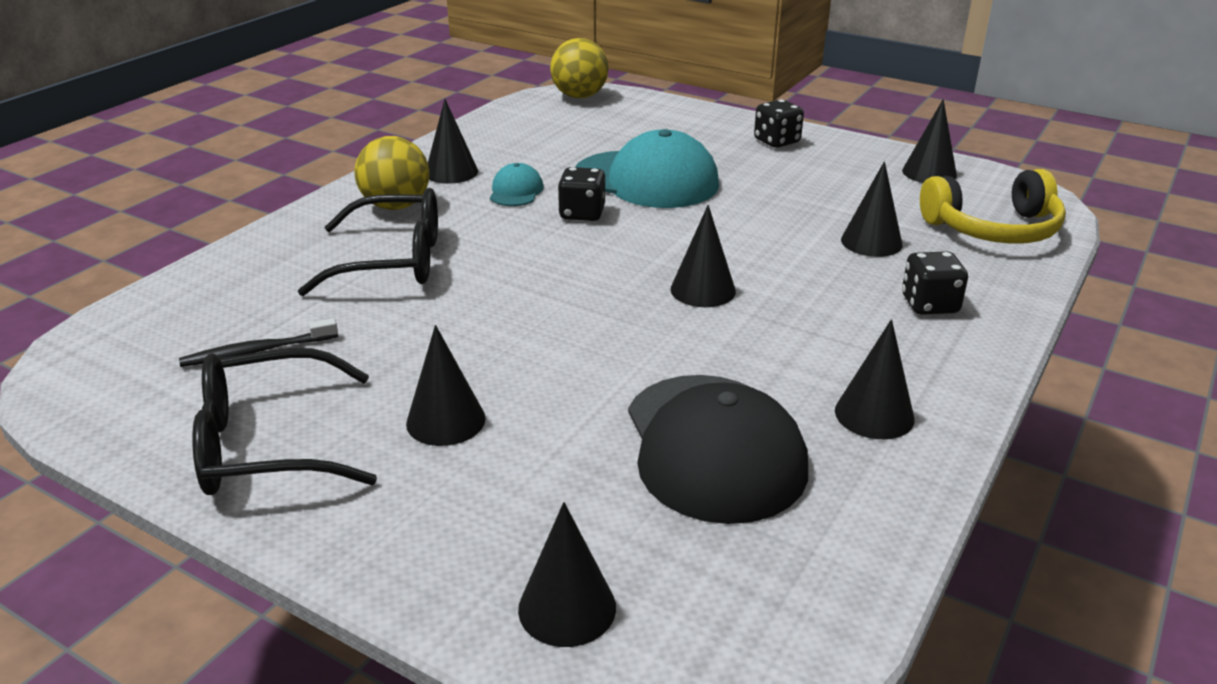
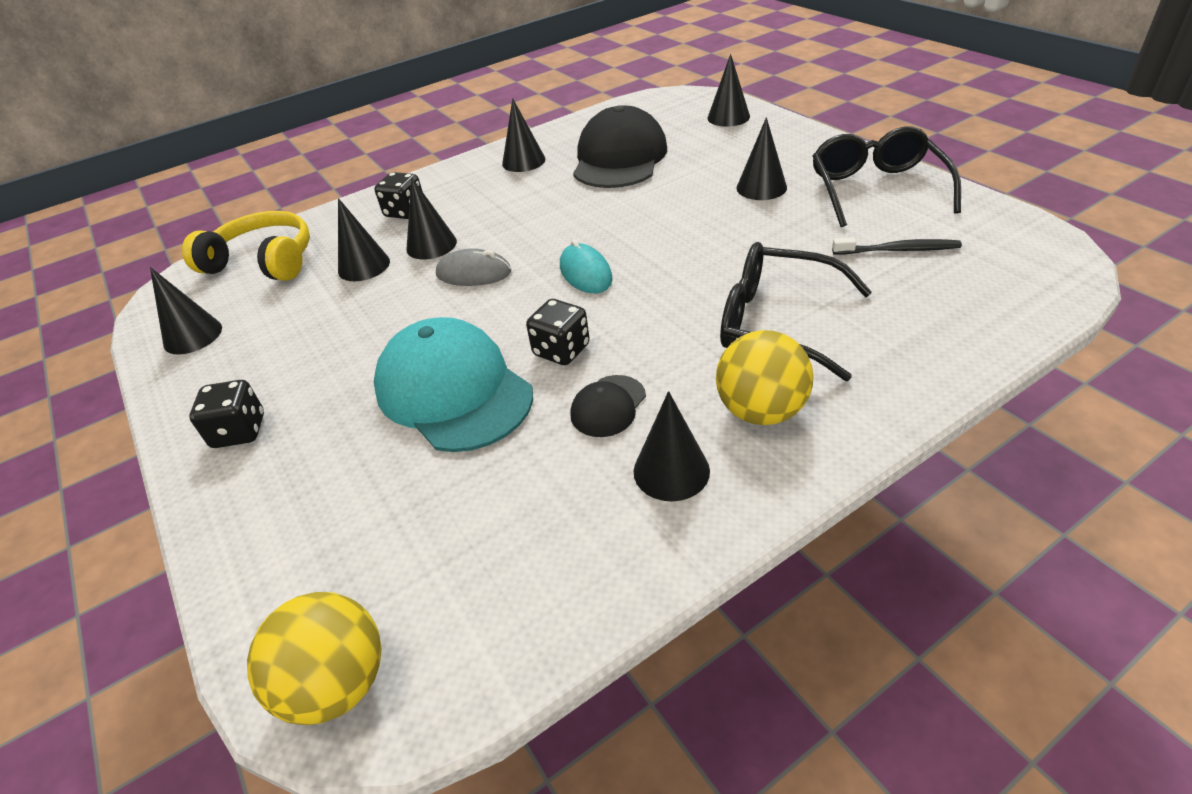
camera: 150 degrees left, 10 degrees up
black glasses [192,348,377,495] -> black glasses turned 105 degrees counterclockwise [813,126,961,227]
turquoise cap [490,163,544,206] -> black cap [570,375,646,437]
black cone [671,205,736,307] -> black cone moved to [406,177,457,260]
none -> grey mouse [436,248,511,286]
none -> turquoise mouse [560,240,613,293]

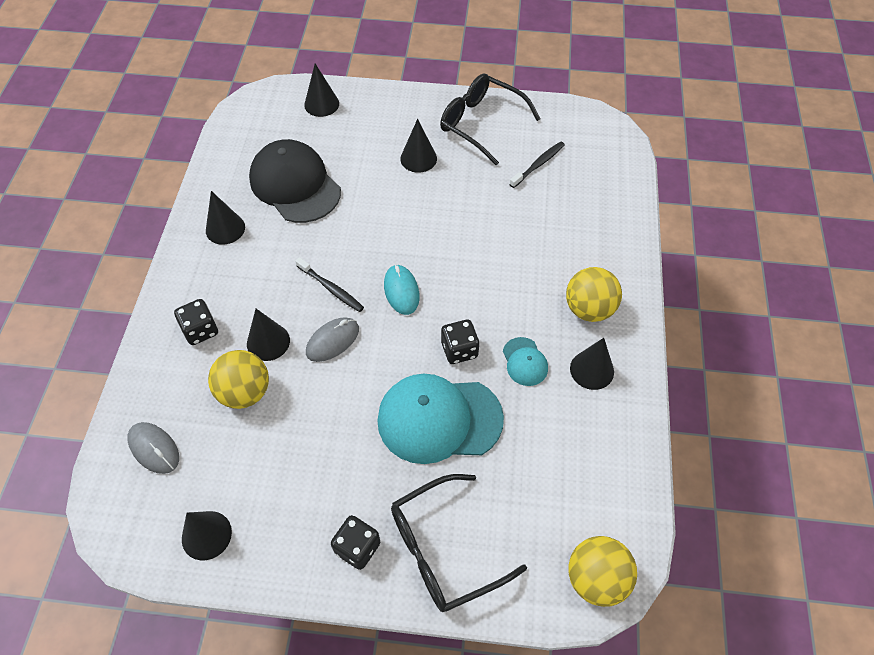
camera: 55 degrees left, 15 degrees up
yellow headphones [182,211,310,281] -> grey mouse [127,422,179,474]
black cone [338,198,390,281] -> yellow ball [208,350,269,409]
turquoise mouse [560,240,613,293] -> turquoise mouse turned 60 degrees clockwise [384,264,420,315]
black cap [570,375,646,437] -> turquoise cap [503,337,548,386]
black glasses [720,242,872,381] -> black glasses moved to [391,474,527,612]
none -> black toothbrush [295,257,364,312]

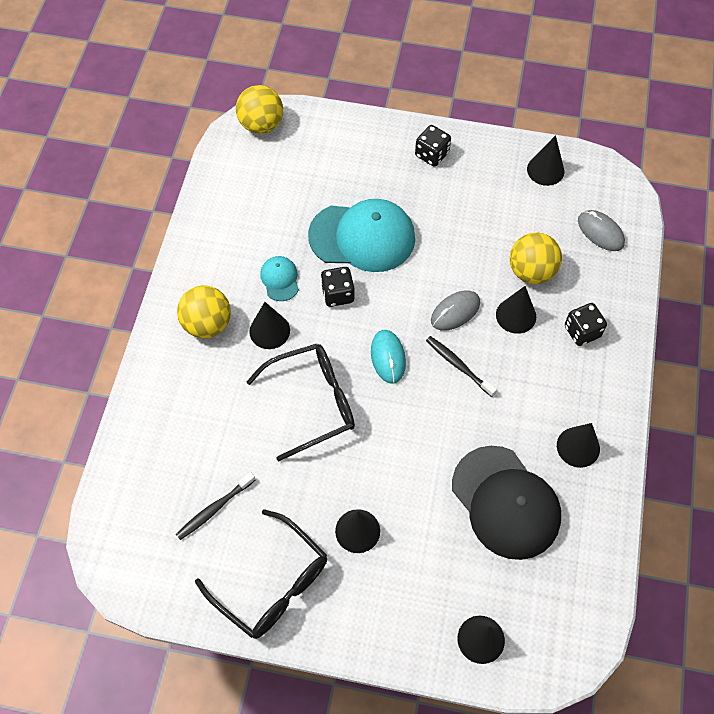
camera: 175 degrees left, 5 degrees up
black glasses [391,474,527,612] -> black glasses moved to [247,344,355,461]
black cone [570,338,614,390] -> black cone moved to [249,302,290,349]

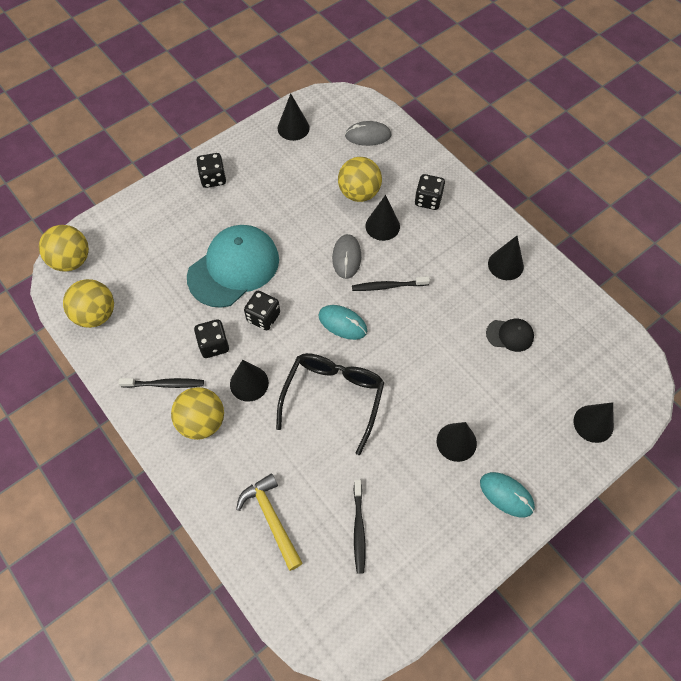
camera: 50 degrees left, 0 degrees up
black glasses [195,509,327,639] -> none
turquoise cap [260,256,299,301] -> black dice [194,319,229,358]
black cap [452,446,561,560] -> black cap [486,319,534,352], size x0.46
none -> yellow ball [63,279,114,328]
none -> black toothbrush [119,378,204,388]
none -> yellow hammer [236,473,303,571]
none -> turquoise mouse [480,472,535,517]

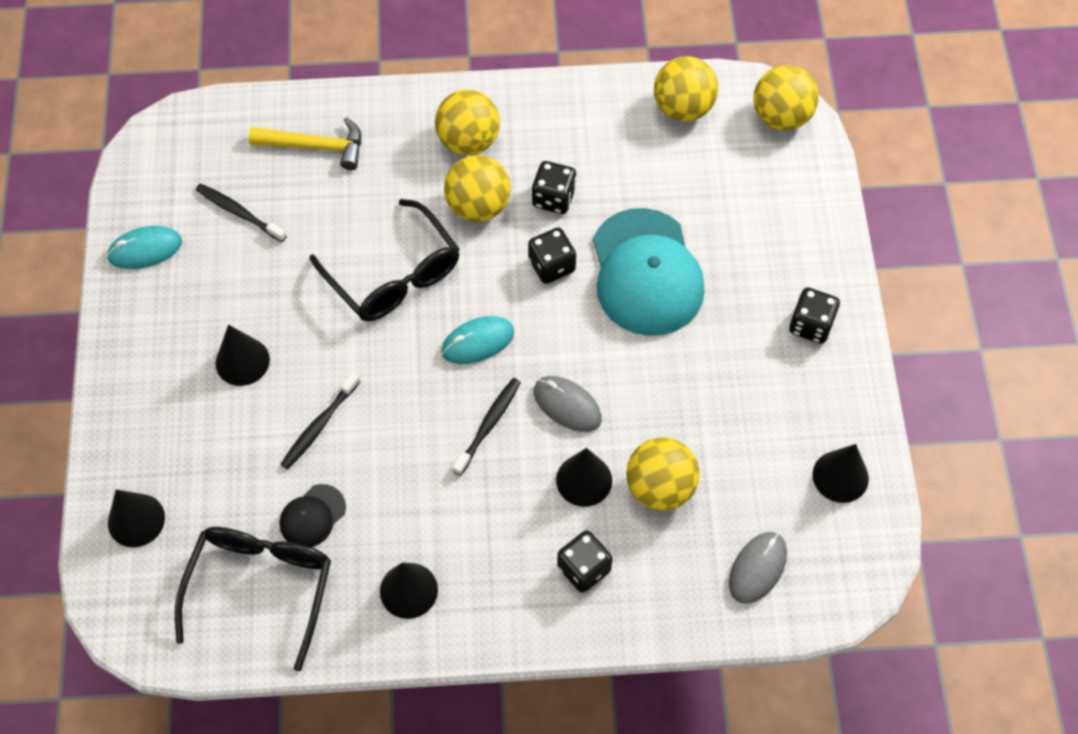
camera: 125 degrees right, 0 degrees up
black toothbrush [119,378,204,388] -> black toothbrush moved to [281,372,360,469]
black cone [230,360,269,402] -> yellow ball [444,155,511,222]
turquoise mouse [480,472,535,517] -> turquoise mouse moved to [107,226,182,269]
none -> black glasses [175,527,331,671]

